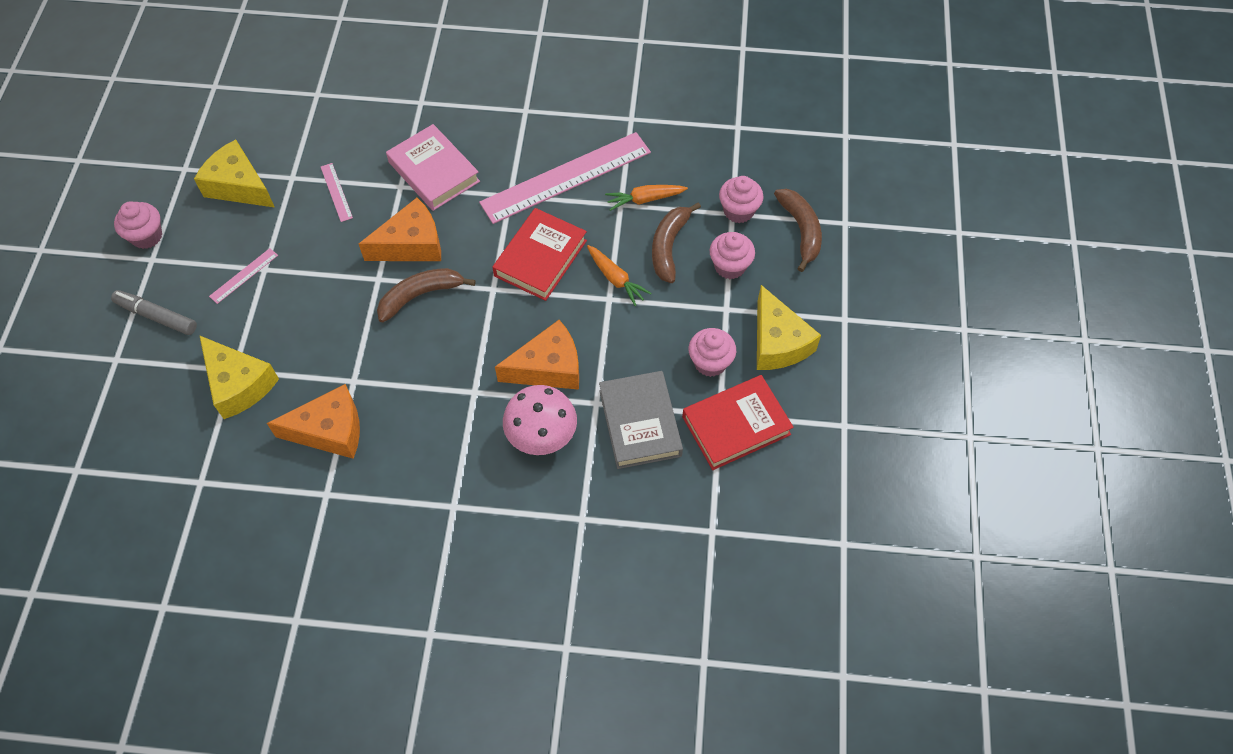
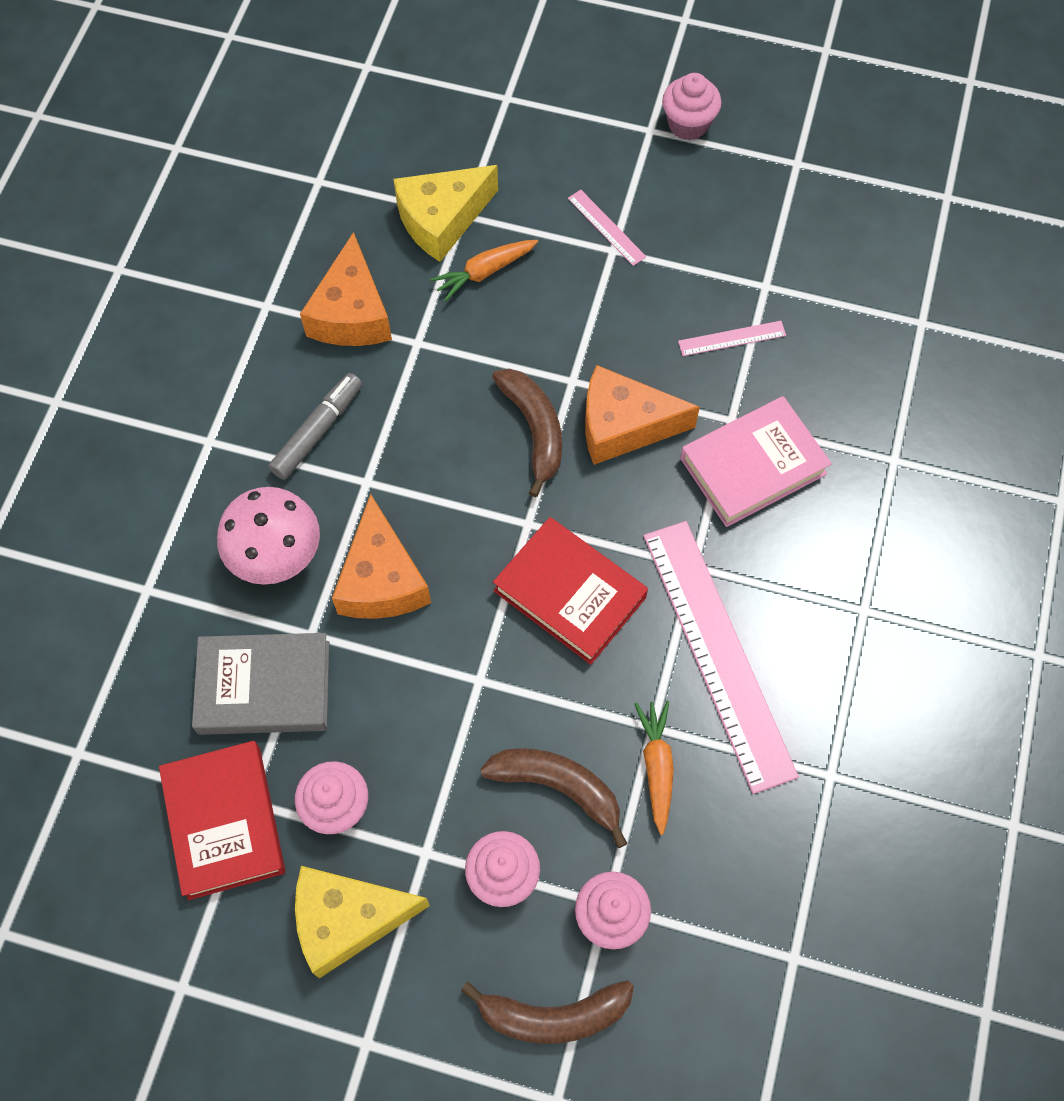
camera: 100 degrees right, 5 degrees up
grey marker [111,290,197,335] -> grey marker moved to [268,373,362,480]
yellow cheese [194,140,275,208] -> none
orange cheese [359,198,441,261] -> orange cheese turned 105 degrees clockwise [585,365,700,465]
orange carrot [587,245,652,306] -> orange carrot moved to [430,240,538,302]

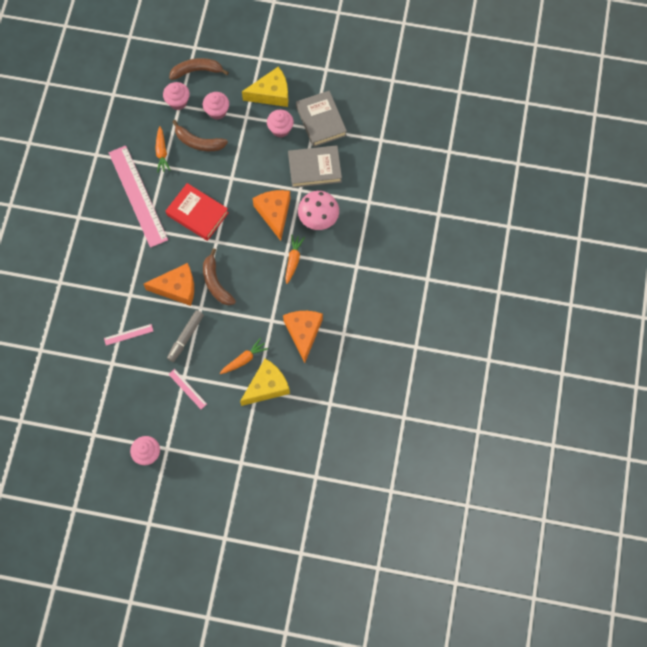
camera: 175 degrees right, 5 degrees up
red book [159,741,285,900] -> grey book [296,91,347,147]
grey marker [268,373,362,480] -> grey marker moved to [167,310,204,362]
pink book [680,396,832,527] -> none
none -> orange carrot [285,235,305,284]

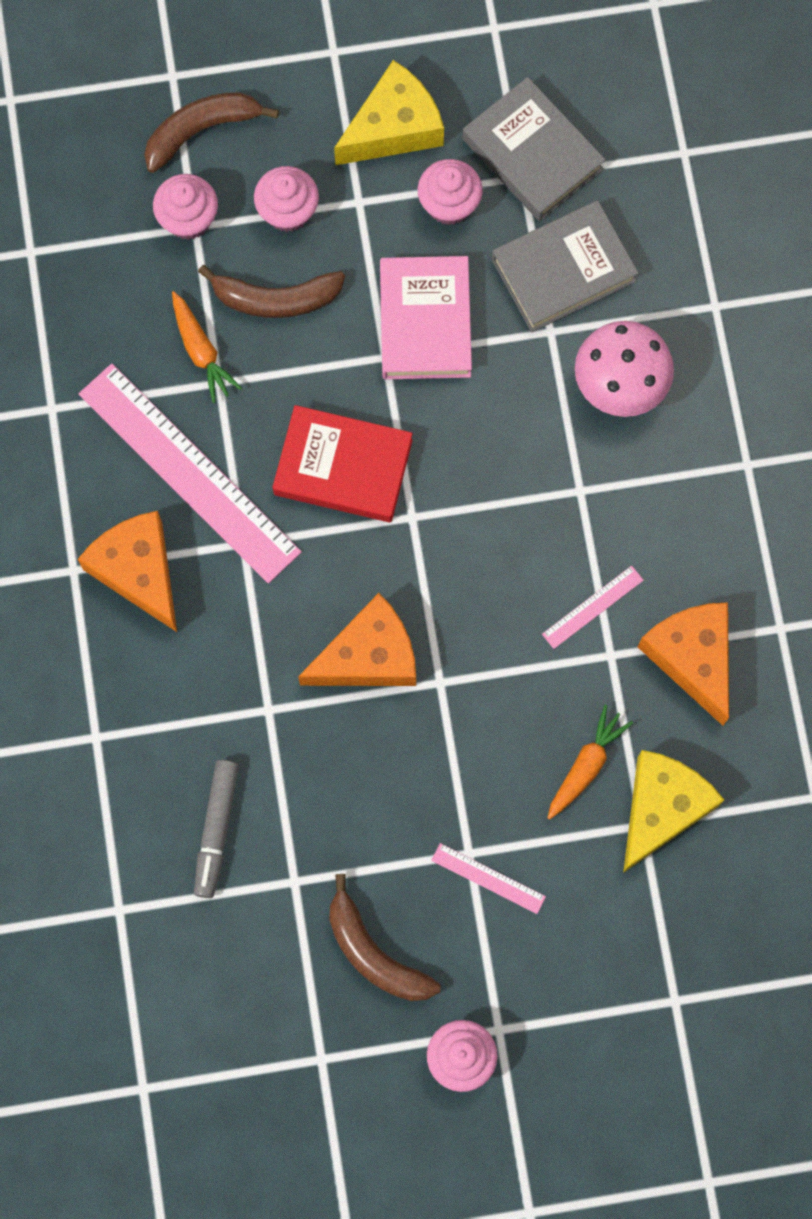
camera: 20 degrees left, 5 degrees up
pink ruler [104,324,153,345] -> pink ruler moved to [542,566,644,649]
grey marker [167,310,204,362] -> grey marker moved to [194,760,239,898]
brown banana [203,248,236,305] -> brown banana moved to [329,874,440,1001]
orange cheese [252,190,291,241] -> orange cheese moved to [78,511,177,632]
orange carrot [285,235,305,284] -> none
none -> pink book [380,256,472,380]

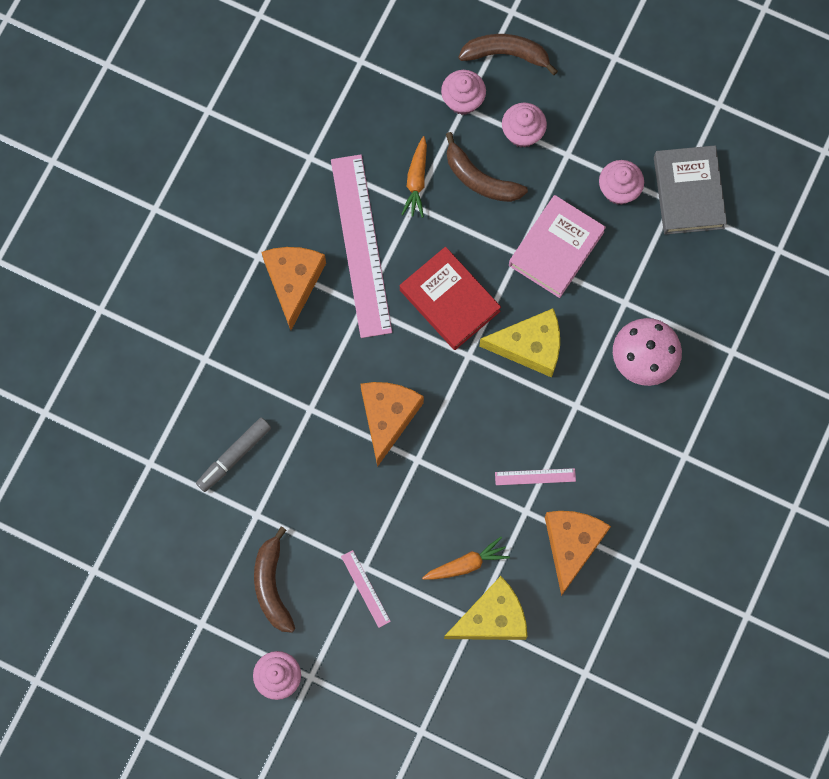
camera: 35 degrees right, 0 degrees up
orange cheese [298,593,416,686] -> orange cheese turned 90 degrees counterclockwise [360,382,424,467]
yellow cheese [334,60,444,165] -> yellow cheese moved to [479,309,560,378]
grey book [492,200,639,332] -> none

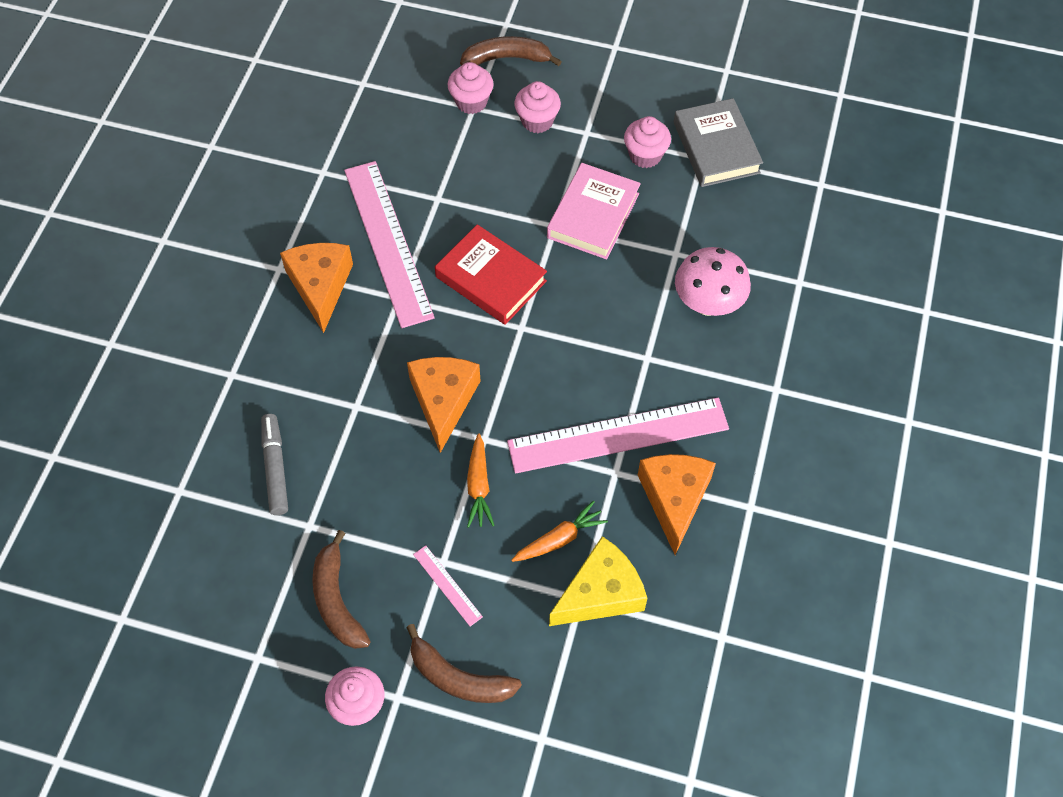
camera: 10 degrees left, 15 degrees down
grey marker [196,418,271,492] -> grey marker turned 135 degrees clockwise [261,414,288,515]
orange carrot [401,136,427,218] -> orange carrot moved to [467,433,495,528]
brown banana [446,132,528,202] -> brown banana moved to [406,624,522,703]
yellow cheese [479,309,560,378] -> none
pink ruler [495,468,576,485] -> pink ruler [507,398,729,473], size x2.43

